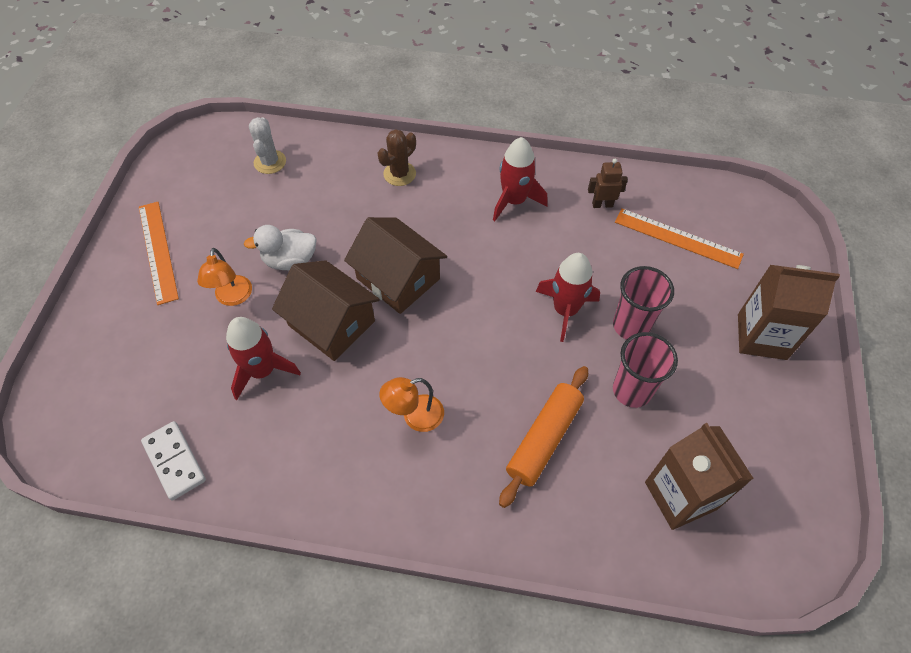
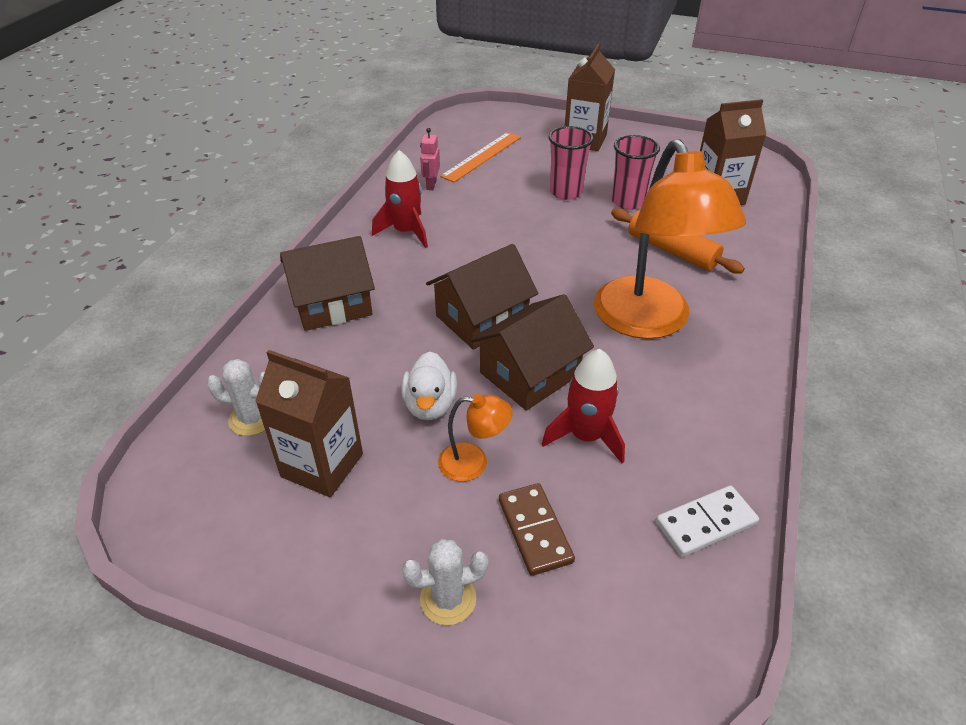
camera: 80 degrees left, 15 degrees down
orange ruler [139,202,179,305] -> none
brown cactus [378,129,416,186] -> brown house [280,236,375,331]
orange lamp [379,377,444,432] -> orange lamp [594,139,746,339], size x2.38
red rocket [536,253,600,342] -> none
brown robot [588,159,628,208] -> pink robot [420,128,440,190]
none -> brown carton [255,350,363,497]
none -> white cactus [402,539,489,625]
none -> brown domino [499,483,575,576]

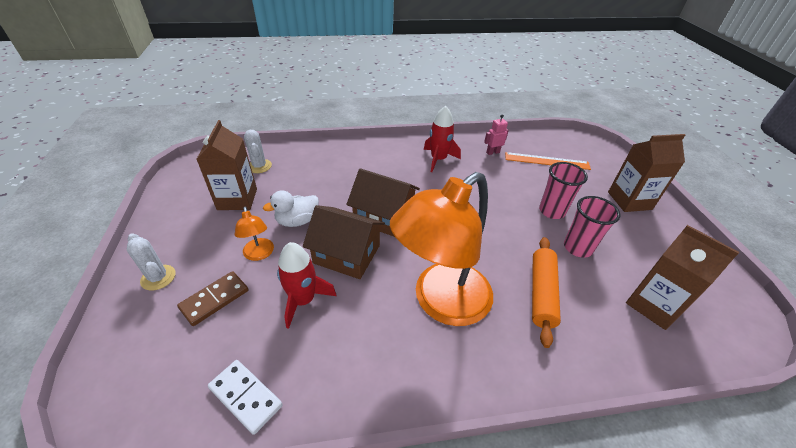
camera: 60 degrees right, 0 degrees up
brown house [280,236,375,331] -> none

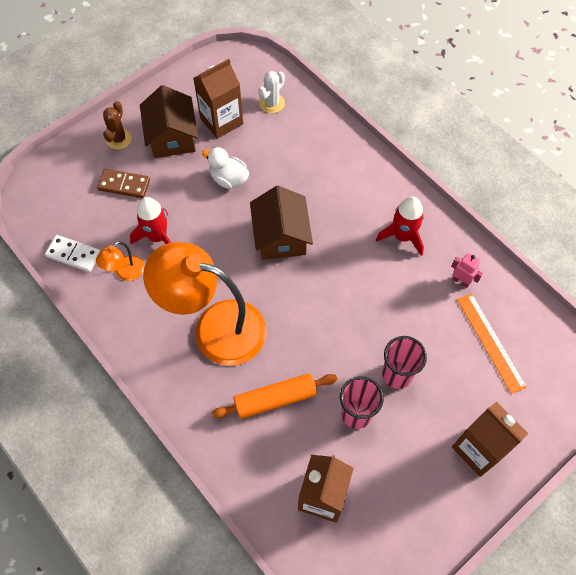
camera: 60 degrees right, 20 degrees up
white cactus [127,233,176,291] -> brown cactus [103,101,132,150]
white domino [208,360,283,435] -> white domino turned 75 degrees counterclockwise [45,235,101,272]
orange lamp [235,207,274,261] -> orange lamp moved to [96,241,144,281]
brown house [303,205,385,279] -> brown house moved to [140,85,198,158]

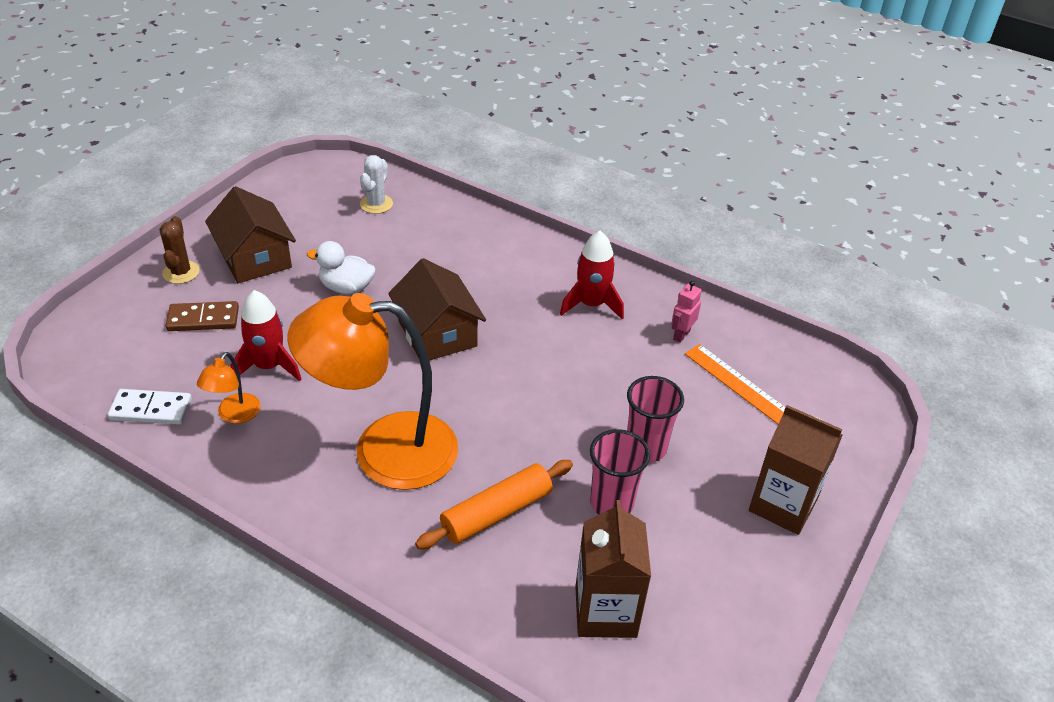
camera: 20 degrees left, 20 degrees down
brown carton [193,59,243,139] -> none
pink robot [451,253,483,288] -> pink robot turned 75 degrees counterclockwise [671,281,702,343]

